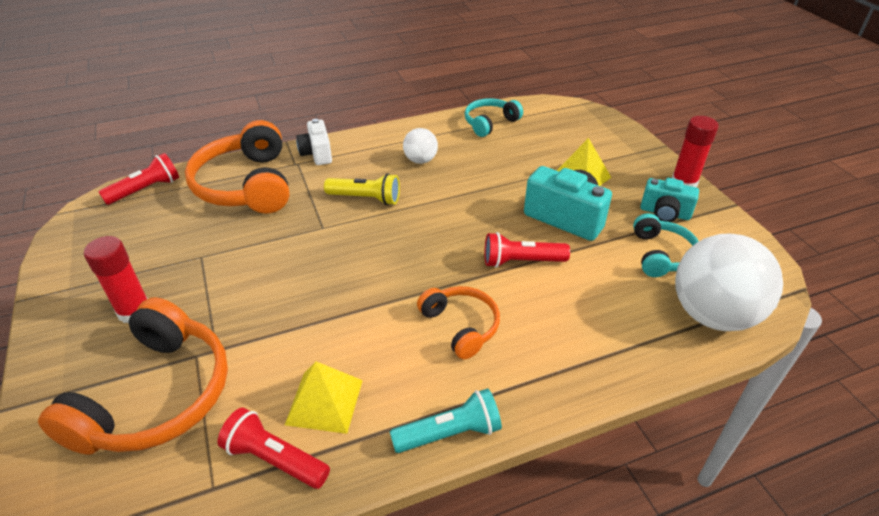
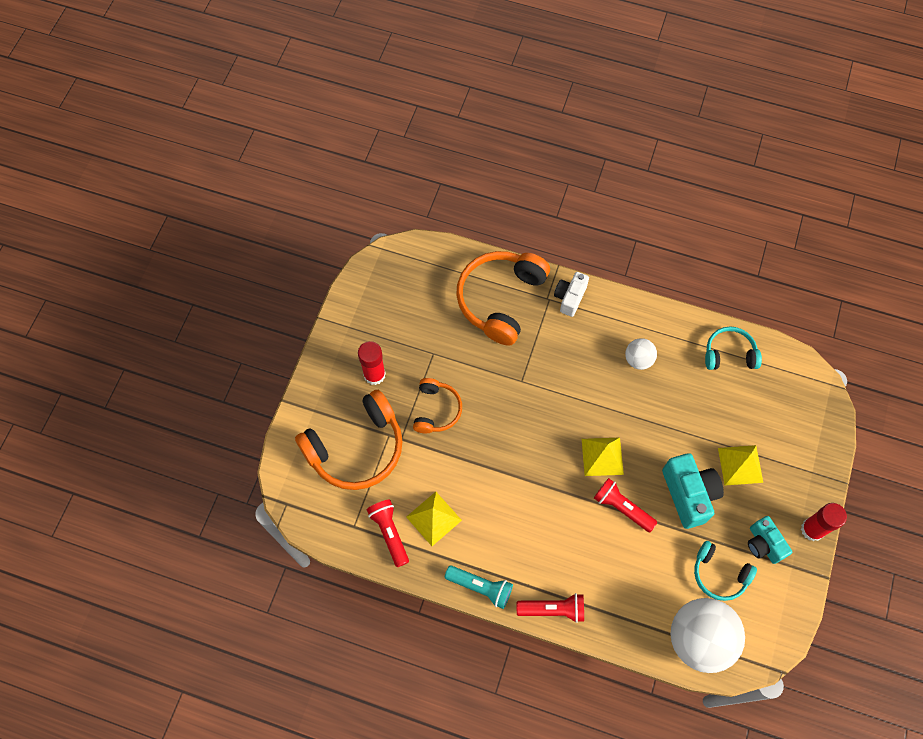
camera: 40 degrees right, 25 degrees up
red flashlight [99,153,179,205] -> red flashlight moved to [517,593,584,623]
yellow flashlight [324,173,400,205] -> none
orange headphones [417,286,500,359] -> orange headphones moved to [413,378,462,433]
turquoise headphones [633,213,699,277] -> turquoise headphones turned 75 degrees clockwise [694,541,757,601]
none -> yellow pyramid [582,438,624,476]

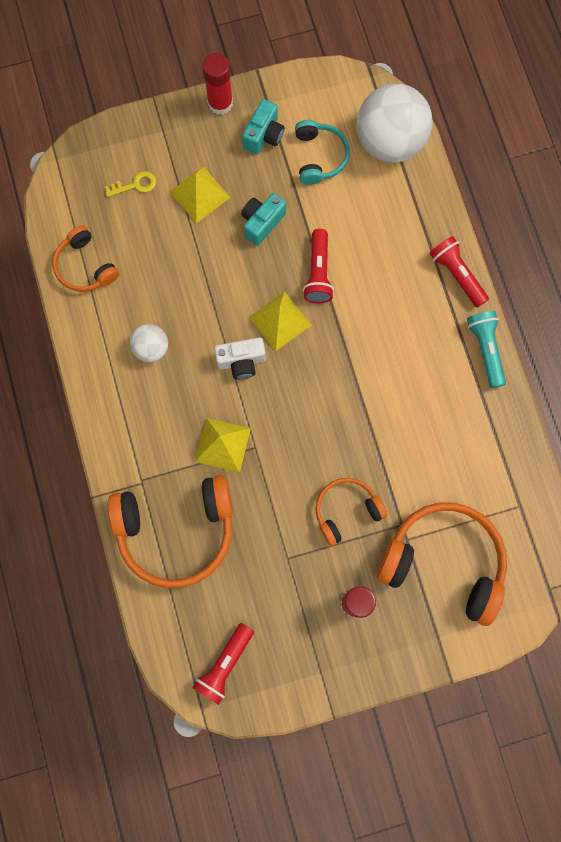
camera: 125 degrees left, 10 degrees up
red flashlight [367,499,409,567] -> red flashlight moved to [192,623,254,705]
yellow pyramid [406,492,462,546] -> yellow pyramid moved to [195,418,251,473]
white camera [554,272,589,317] -> white camera moved to [214,338,266,379]
turquoise camera [662,453,724,529] -> turquoise camera [241,193,286,246], size x0.64
turquoise headphones [705,326,762,370] -> orange headphones [52,225,119,292]
none -> yellow key [105,171,156,197]

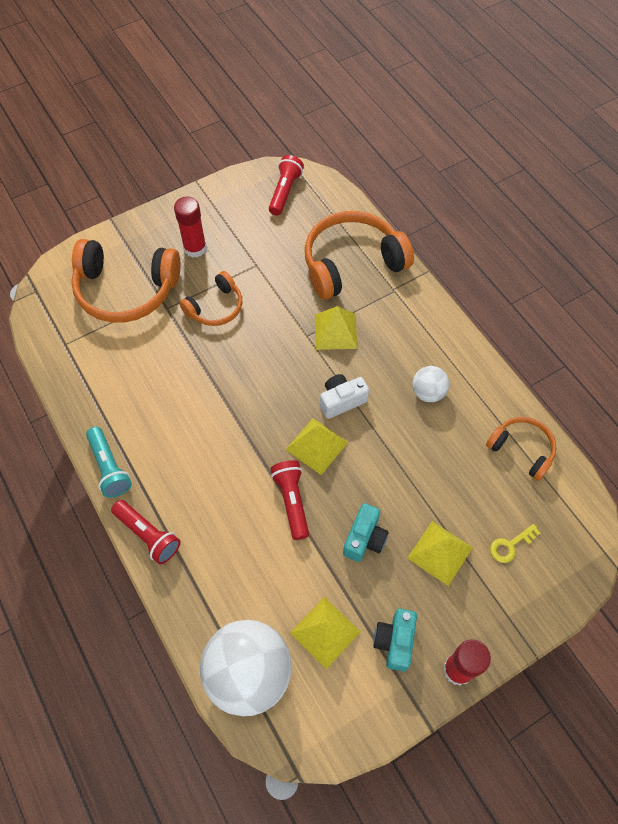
camera: 165 degrees right, 15 degrees down
turquoise headphones [295,120,350,185] -> yellow pyramid [290,597,360,669]

